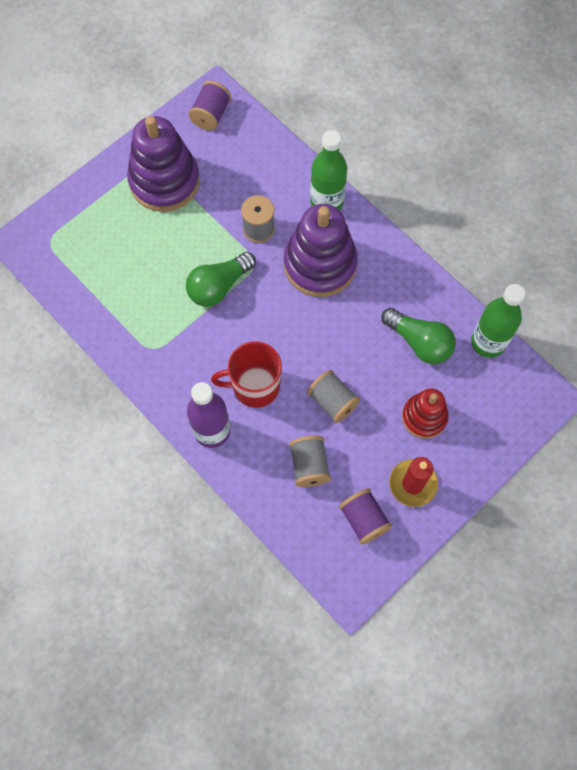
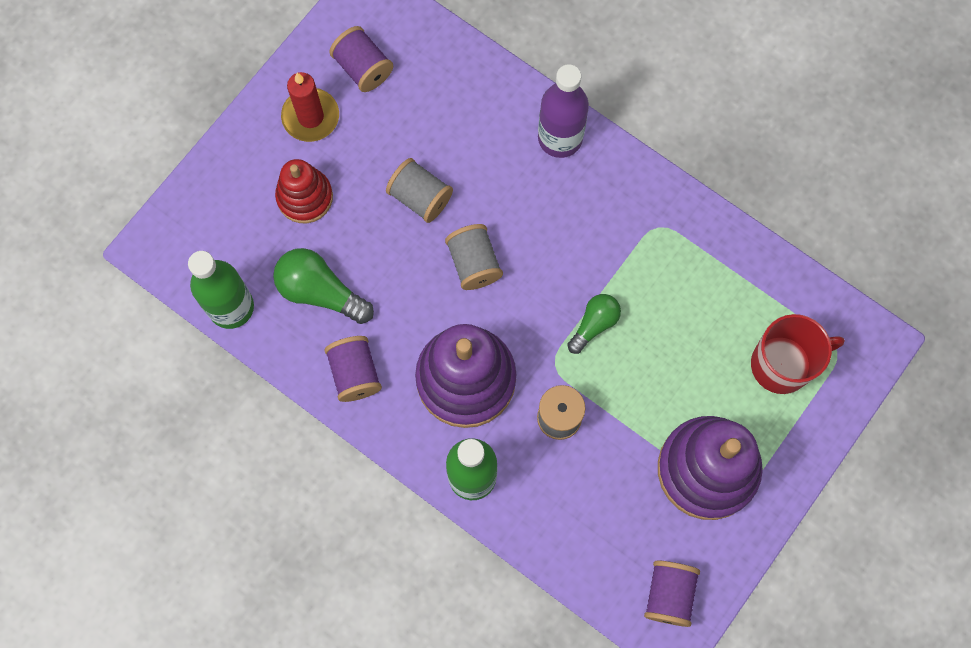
camera: 170 degrees right, 5 degrees up
green light bulb [186,252,256,307] -> green light bulb [567,294,621,354], size x0.64
red mug [211,341,282,408] -> red mug moved to [751,314,845,394]
grey spool [289,436,331,487] -> grey spool moved to [445,224,503,290]
none -> purple spool [324,336,382,402]

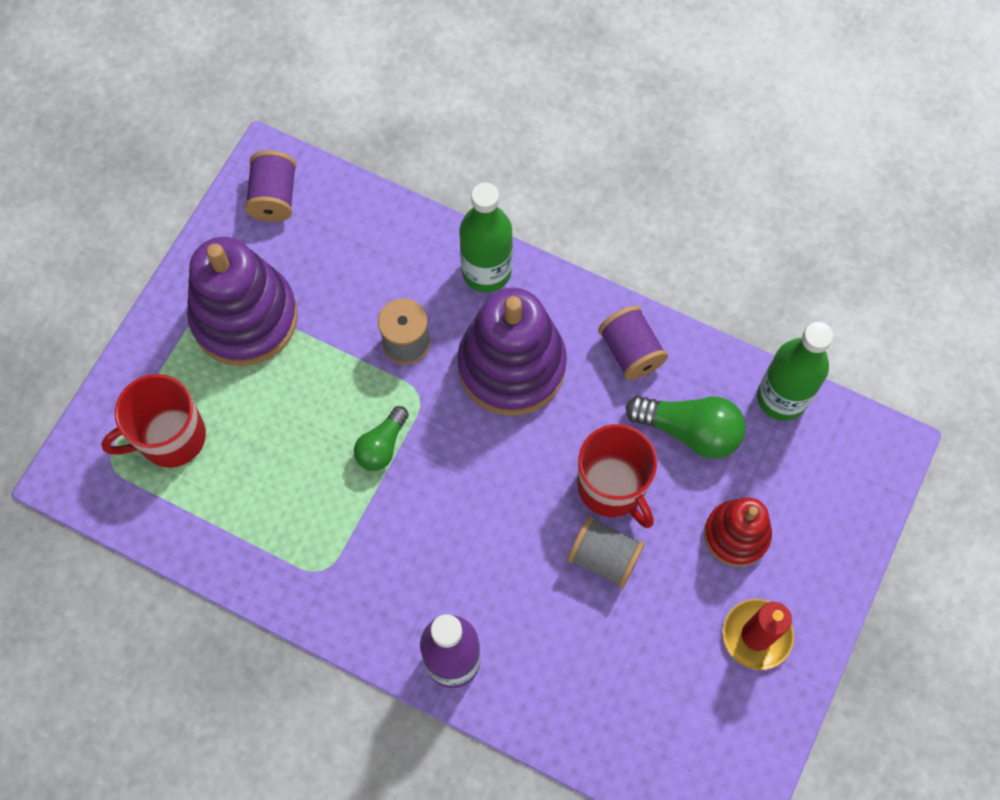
camera: 170 degrees right, 5 degrees down
purple spool [329,26,394,92] -> none
grey spool [445,224,503,290] -> none
none -> red mug [578,424,657,528]

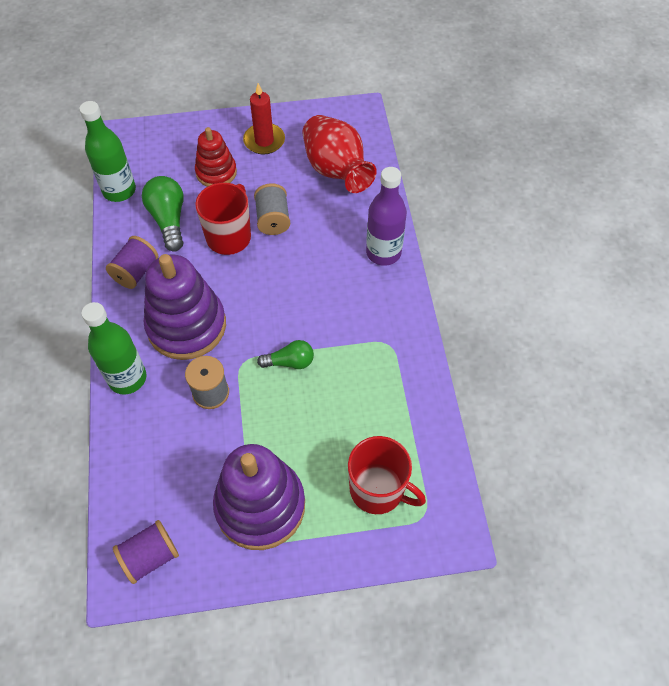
camera: 125 degrees left, 10 degrees down
none -> red vase [302,115,377,193]

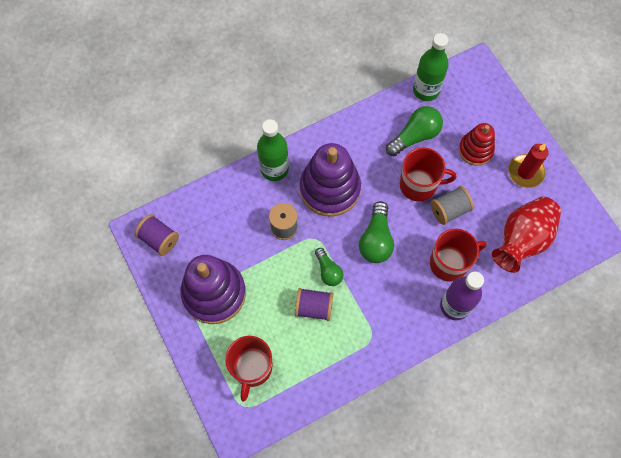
camera: 70 degrees right, 10 degrees up
purple spool [106,236,158,289] -> purple spool moved to [295,288,334,321]
none -> green light bulb [359,201,394,263]
none -> red mug [430,229,487,282]

